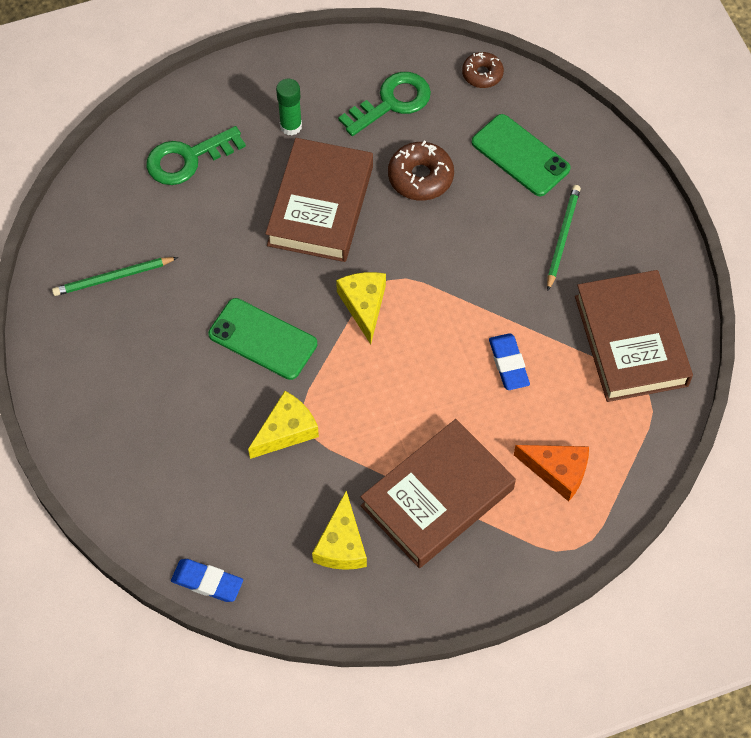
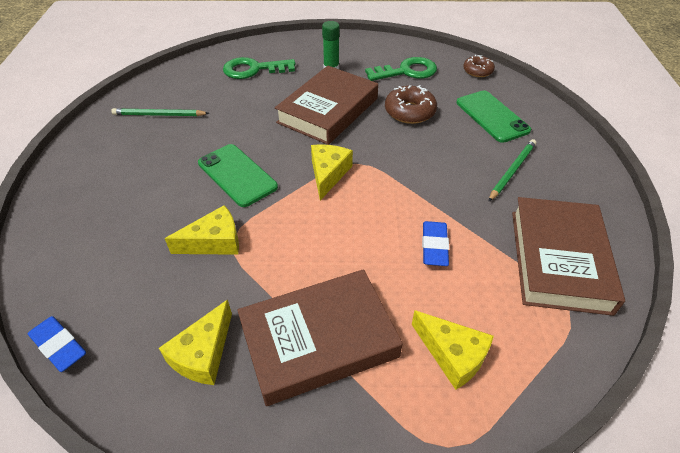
camera: 20 degrees right, 15 degrees down
orange cheese [514,445,589,501] -> yellow cheese [412,310,494,390]

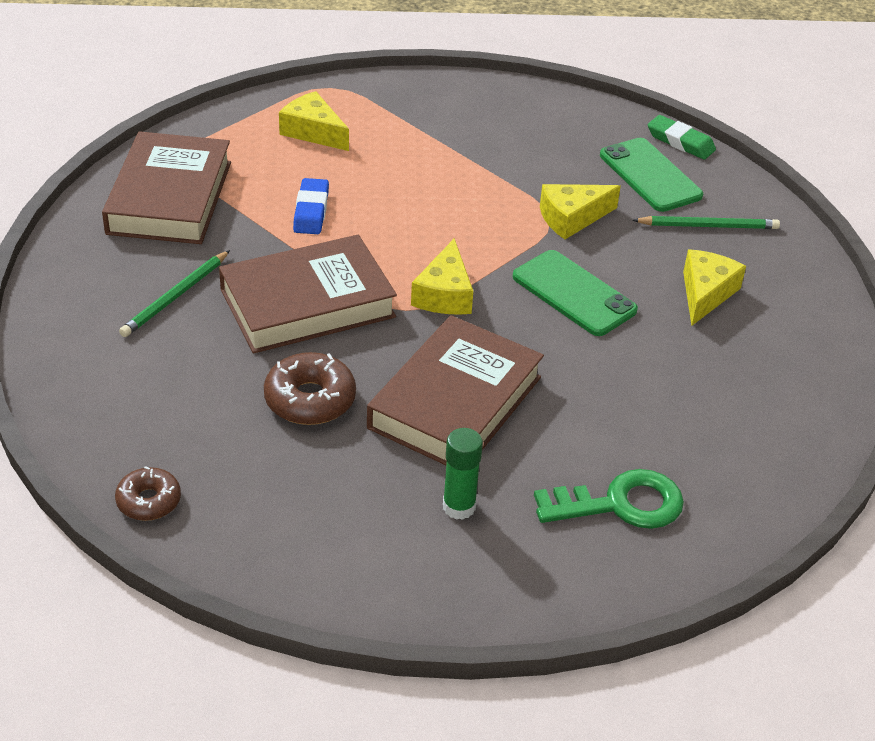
camera: 175 degrees right, 5 degrees down
blue eraser [28,316,86,372] -> green eraser [648,115,716,160]
green pencil [111,108,209,116] -> green pencil moved to [633,216,780,229]
yellow cheese [159,300,232,385] -> yellow cheese moved to [683,249,746,326]
brown book [237,269,403,406] -> brown book moved to [219,235,397,353]
green key [365,57,437,81] -> none
green phone [456,90,531,143] -> green phone moved to [600,138,703,212]

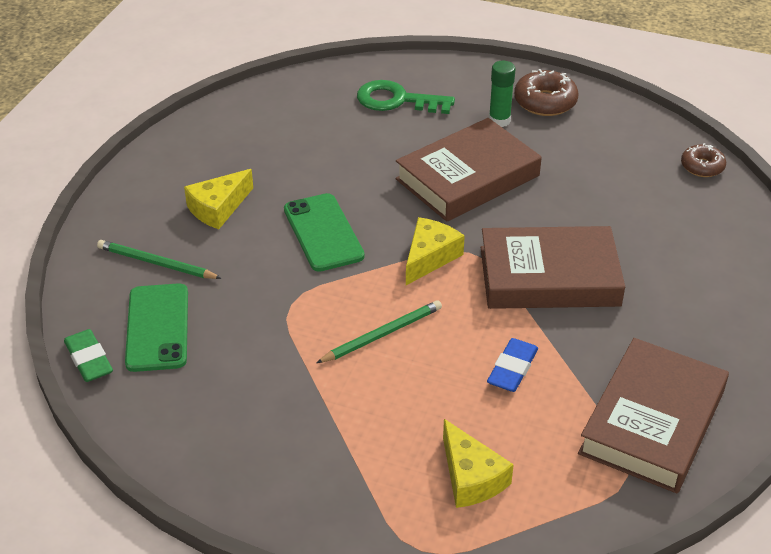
camera: 155 degrees left, 0 degrees up
green pencil [119,250,230,337] -> green pencil moved to [316,300,442,363]
brown donut [264,352,356,425] -> brown donut moved to [514,69,579,116]
yellow cheese [540,184,621,239] -> none

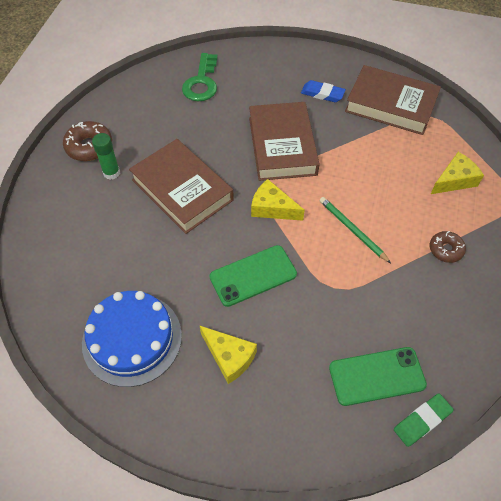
camera: 95 degrees left, 15 degrees up
green pencil [97,240,222,279] -> none
green key [357,80,455,114] -> green key moved to [182,53,218,101]
blue eraser [487,338,538,392] -> blue eraser moved to [301,80,346,102]
brown donut [681,143,726,177] -> brown donut moved to [430,231,466,263]
none -> blue cake [82,291,182,387]

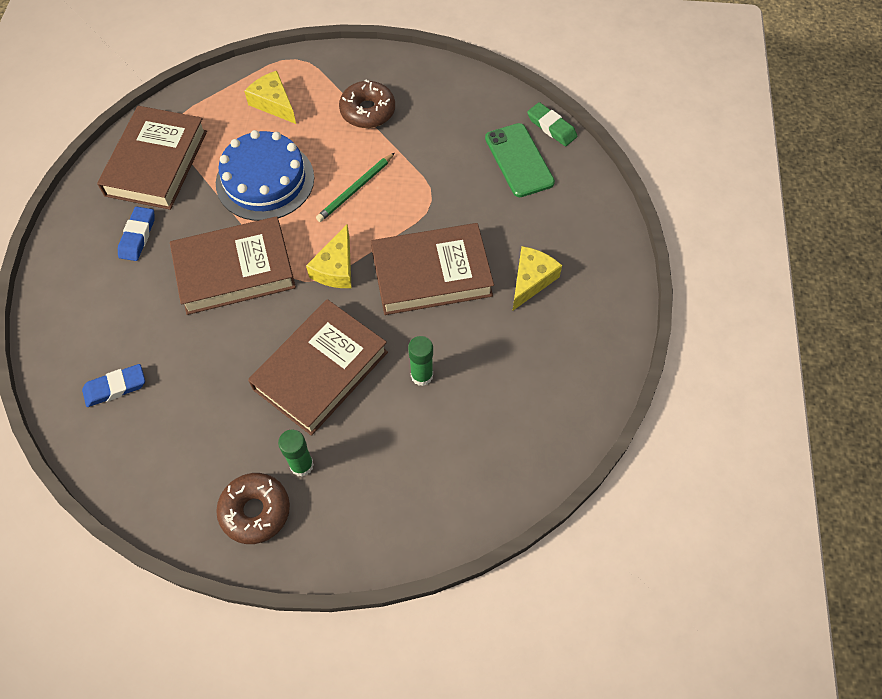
camera: 100 degrees left, 5 degrees up
blue cake [82,291,182,387] -> blue cake moved to [216,130,314,221]
green key [182,53,218,101] -> blue eraser [82,364,145,407]
green phone [209,245,297,307] -> brown book [371,223,494,315]
brown donut [430,231,466,263] -> brown donut [339,79,395,128], size x1.54
none -> green glue stick [408,336,433,386]

